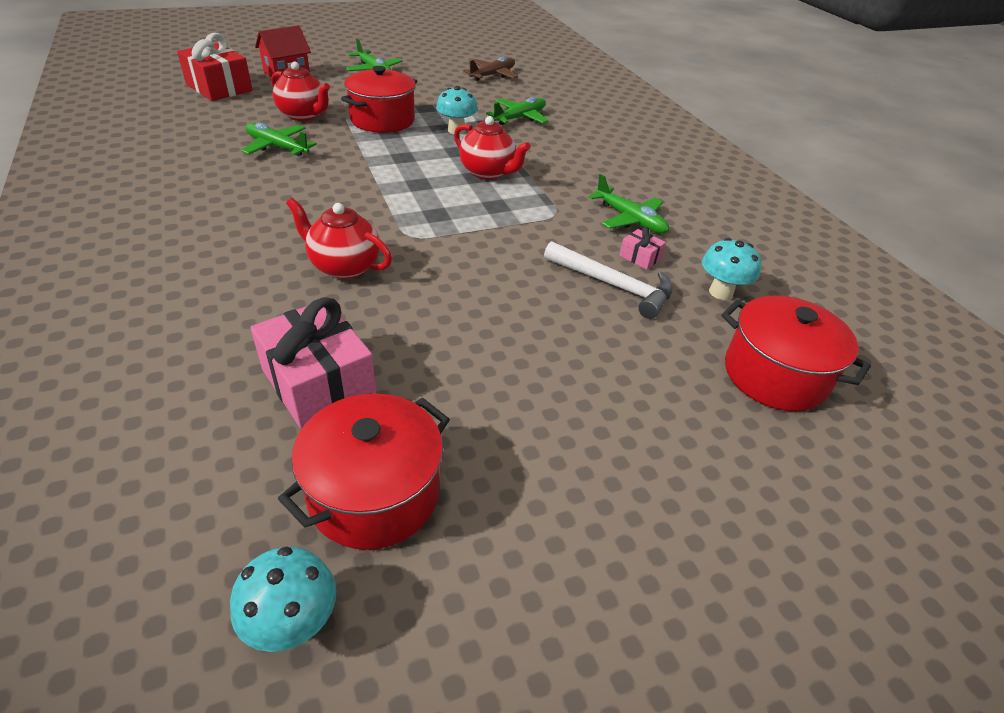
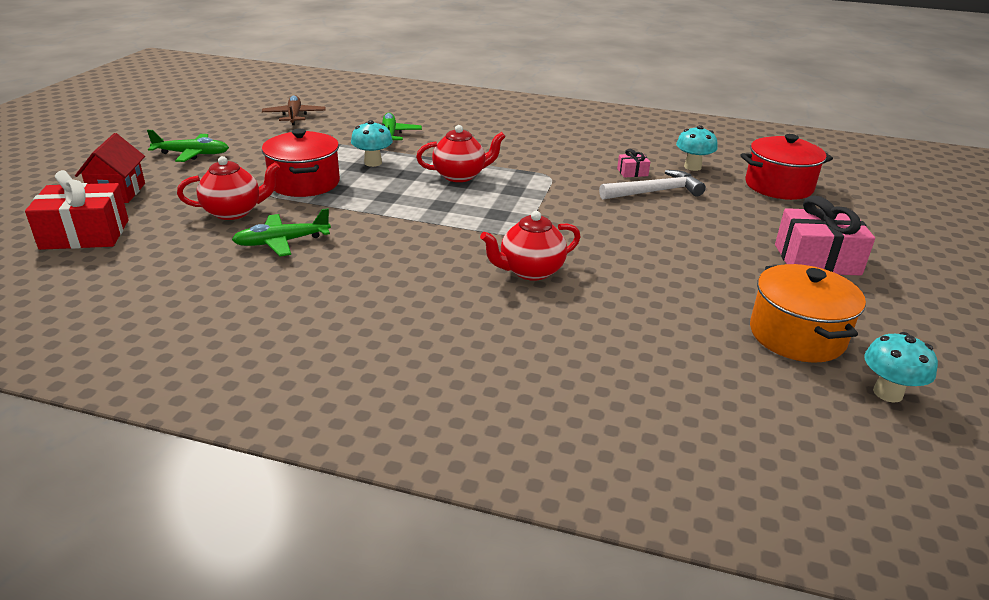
camera: 50 degrees left, 10 degrees down
pink gift [250,297,376,429] -> pink gift moved to [775,195,875,276]
red pot [278,393,450,550] -> orange pot [750,264,866,362]
green plane [588,174,669,234] -> none

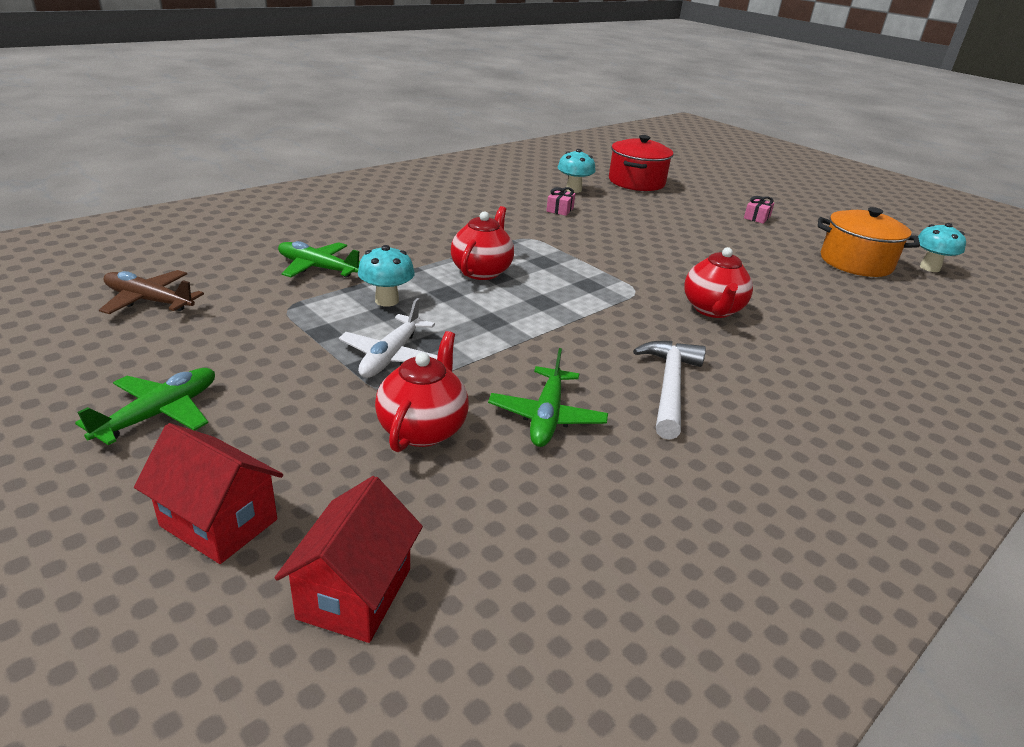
camera: 60 degrees left, 0 degrees up
red gift [25,170,129,250] -> red house [274,476,423,643]
red pot [262,129,340,197] -> white plane [339,298,438,378]
white hammer [599,170,706,200] -> white hammer moved to [633,341,706,440]
pink gift [775,195,875,276] -> pink gift [744,196,774,224], size x0.45

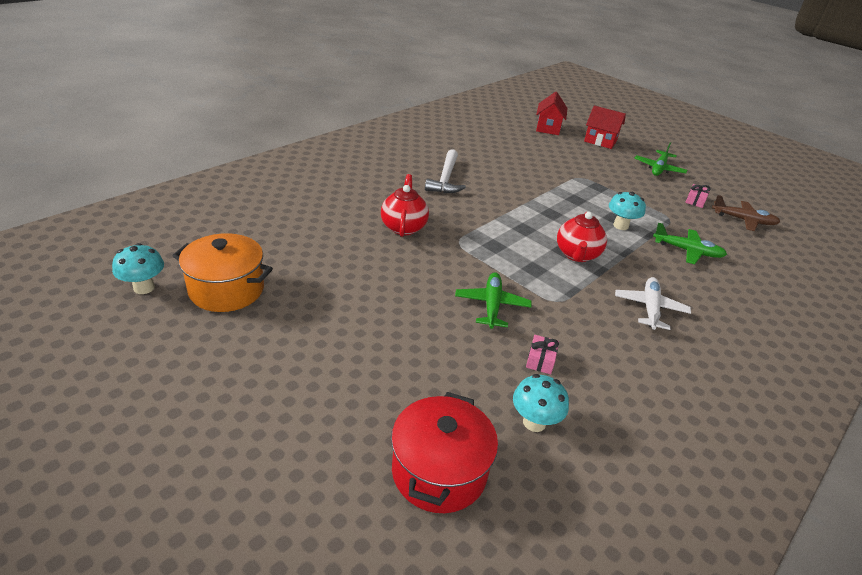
camera: 175 degrees right, 5 degrees up
white plane [339,298,438,378] -> white plane moved to [615,277,691,330]
red teapot [375,331,469,452] -> none
green plane [488,348,608,447] -> green plane moved to [455,272,532,329]
pink gift [744,196,774,224] -> pink gift moved to [685,184,711,208]

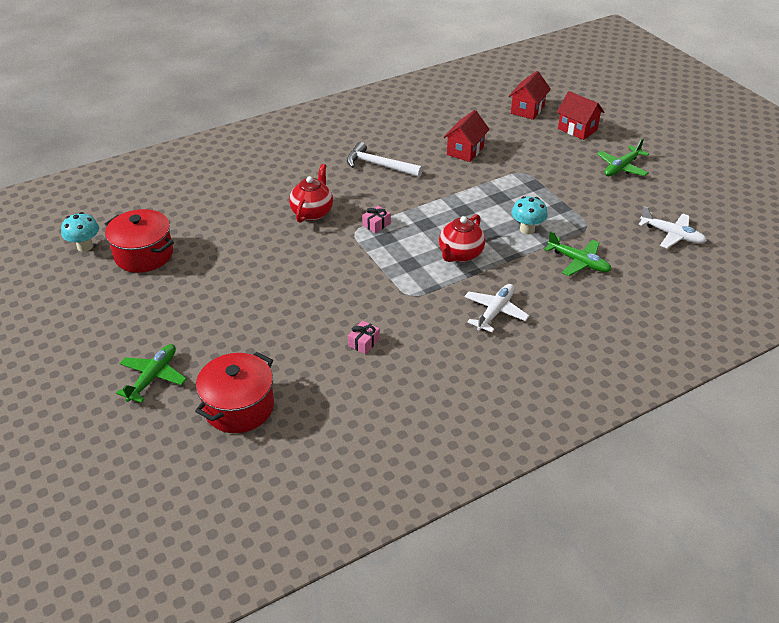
camera: 20 degrees right, 5 degrees up
orange pot [172,233,273,312] -> red pot [105,209,174,273]
white hammer [425,149,466,193] -> white hammer turned 90 degrees clockwise [347,142,423,177]
green plane [455,272,532,329] -> green plane moved to [116,344,187,403]
turquoise mushroom [513,374,569,432] -> none
pink gift [685,184,711,208] -> pink gift moved to [362,206,391,233]
brown plane [712,195,780,231] -> white plane [638,206,707,248]
none -> red house [443,110,490,162]

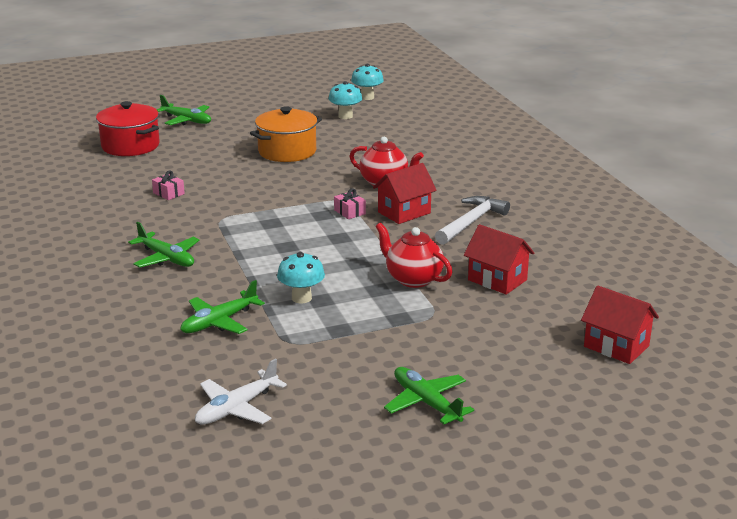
camera: 100 degrees right, 15 degrees down
red pot [105,209,174,273] -> turquoise mushroom [328,81,362,119]
red teapot [439,214,485,262] -> red teapot moved to [375,222,452,288]
white plane [465,284,529,332] -> green plane [128,222,199,268]
red house [557,91,604,140] -> red house moved to [373,163,437,224]
none -> orange pot [250,106,322,162]

